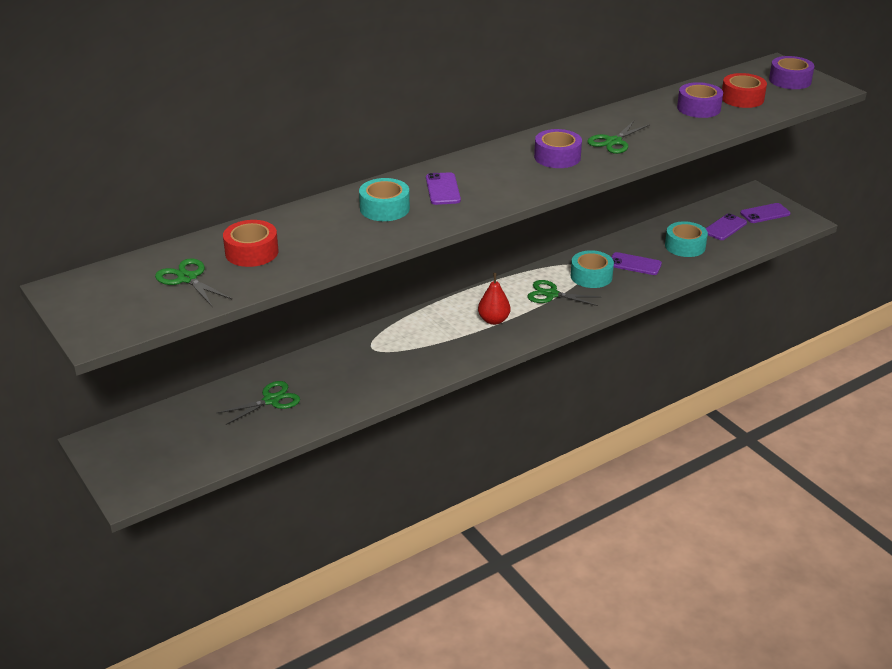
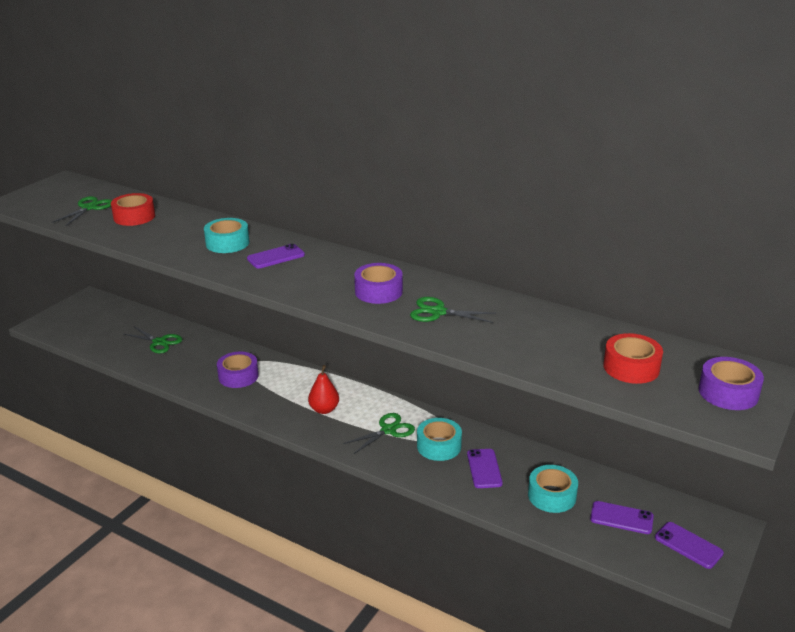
camera: 65 degrees right, 5 degrees down
green scissors [527,280,600,306] -> green scissors turned 60 degrees clockwise [343,413,415,454]
purple tape [677,82,723,118] -> purple tape moved to [217,352,259,388]

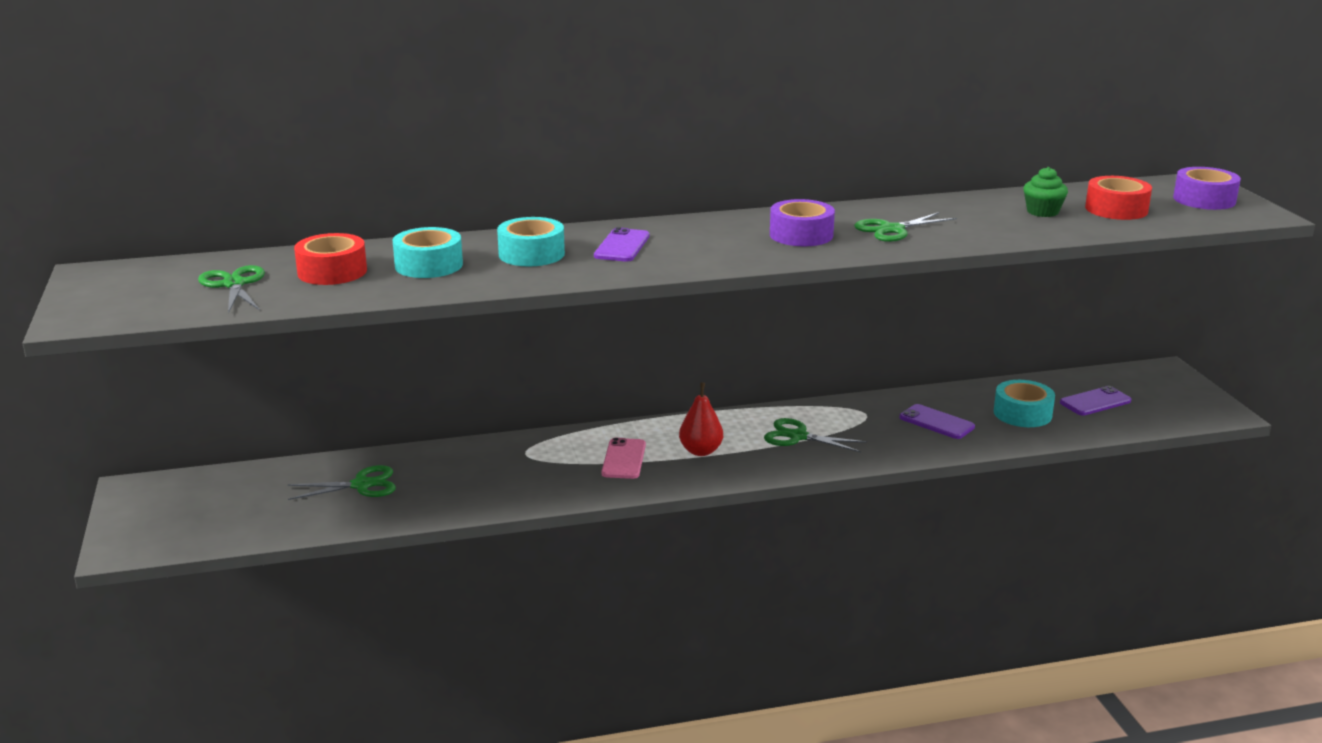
camera: 45 degrees left, 5 degrees down
purple tape [217,352,259,388] -> none
green scissors [343,413,415,454] -> green scissors turned 75 degrees counterclockwise [764,418,867,452]
turquoise tape [417,418,462,461] -> turquoise tape moved to [393,227,463,278]
purple phone [655,522,724,569] -> none
none -> pink phone [602,438,646,479]
none -> green cupcake [1023,167,1068,217]

